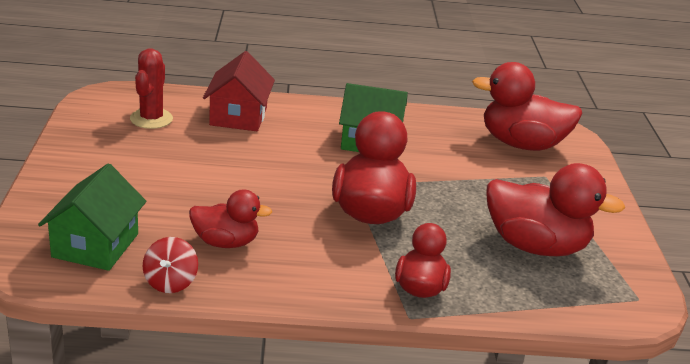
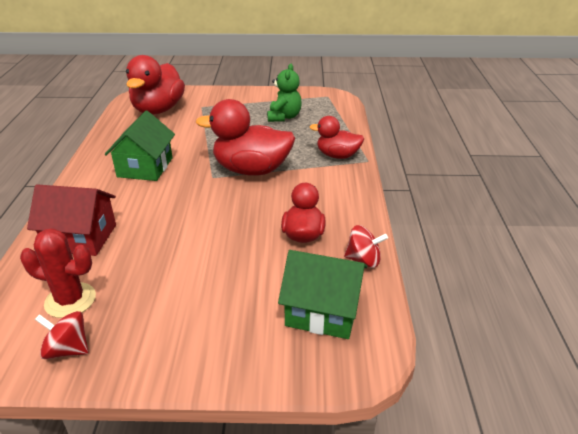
camera: 85 degrees left, 5 degrees up
red duck [487,163,625,256] -> green teddy bear [267,64,302,122]
none -> red spinning top [35,311,88,359]

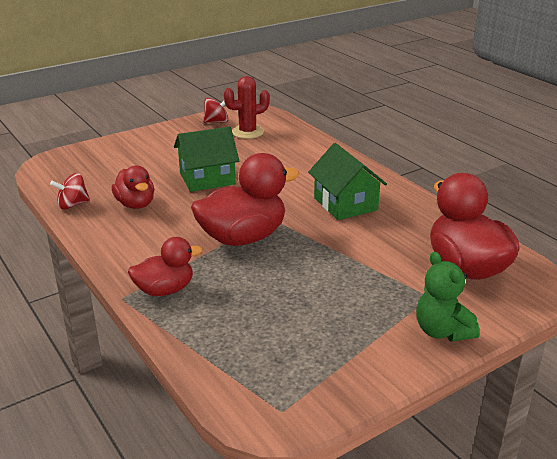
camera: 145 degrees right, 5 degrees down
red house [27,184,116,256] -> none
green teddy bear [267,64,302,122] -> green teddy bear moved to [416,252,480,341]
green house [278,250,367,339] -> green house moved to [174,127,239,192]

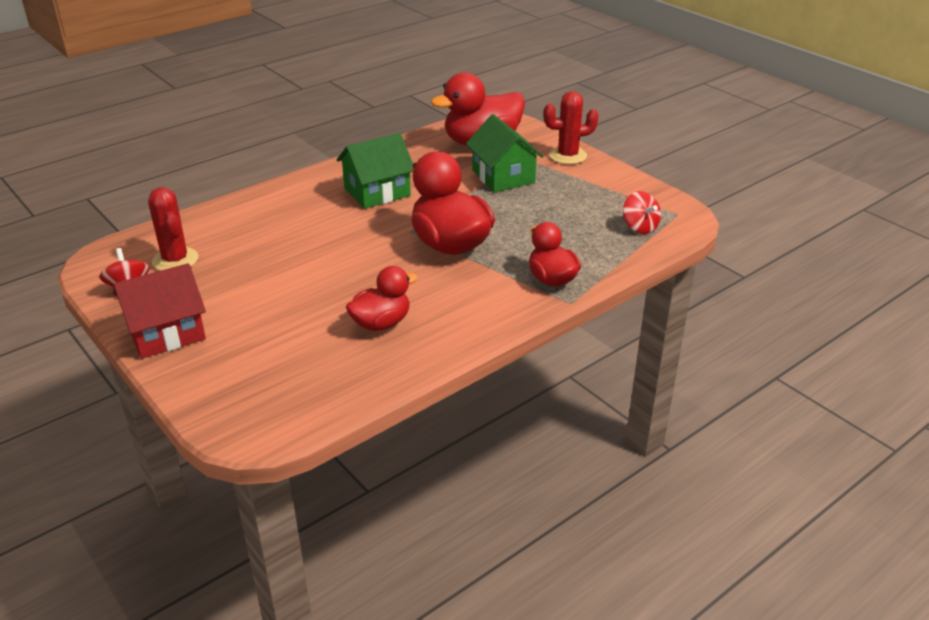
camera: 95 degrees left, 5 degrees up
red spinning top [50,173,90,210] -> red spinning top moved to [623,191,661,234]
green house [174,127,239,192] -> green house moved to [466,114,543,192]
green teddy bear [416,252,480,341] -> red cactus [543,91,599,164]
none -> red house [113,263,206,359]

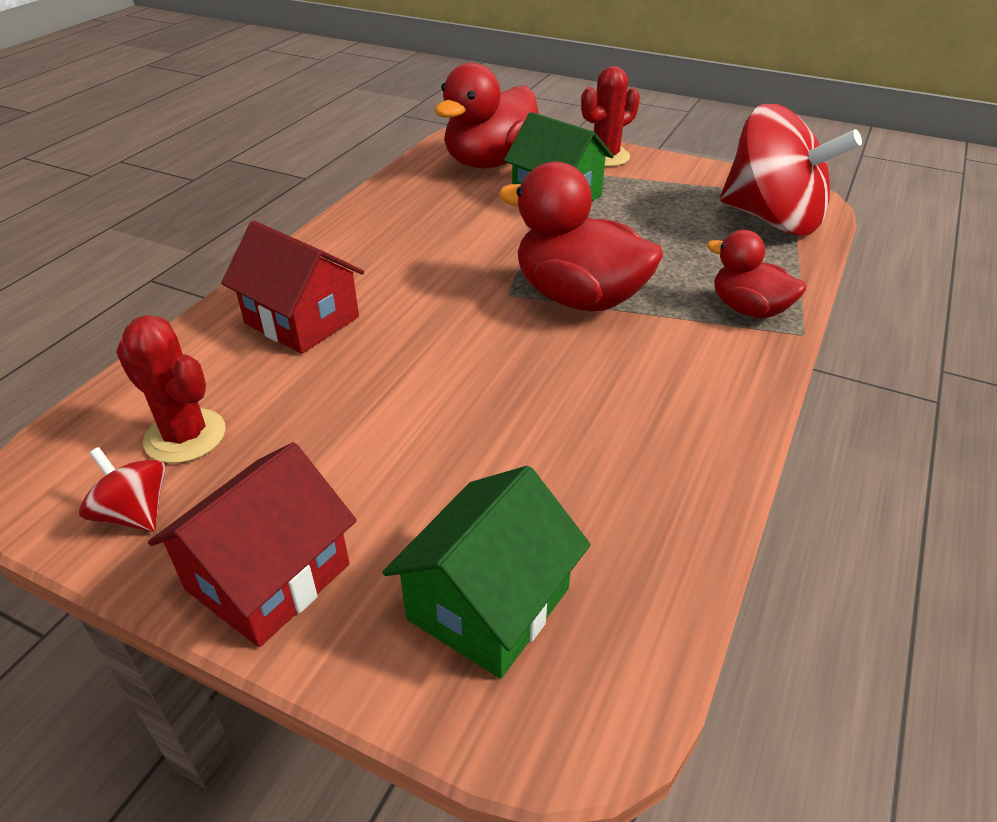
camera: 25 degrees left, 5 degrees up
green house [336,133,413,209] -> green house moved to [382,466,591,679]
red duck [346,266,418,331] -> none
red spinning top [623,191,661,234] -> red spinning top [720,104,862,236], size x2.34
none -> red house [221,221,364,354]

